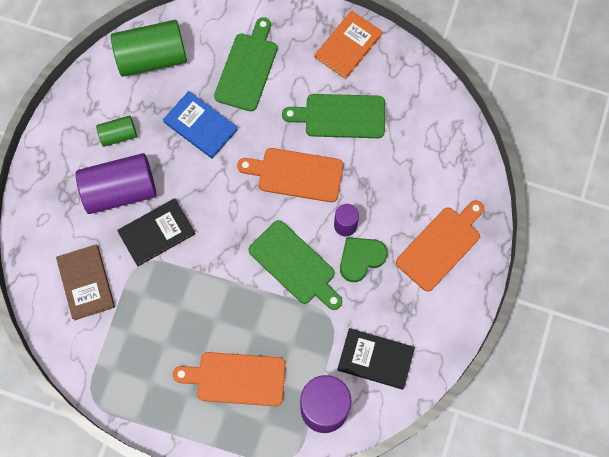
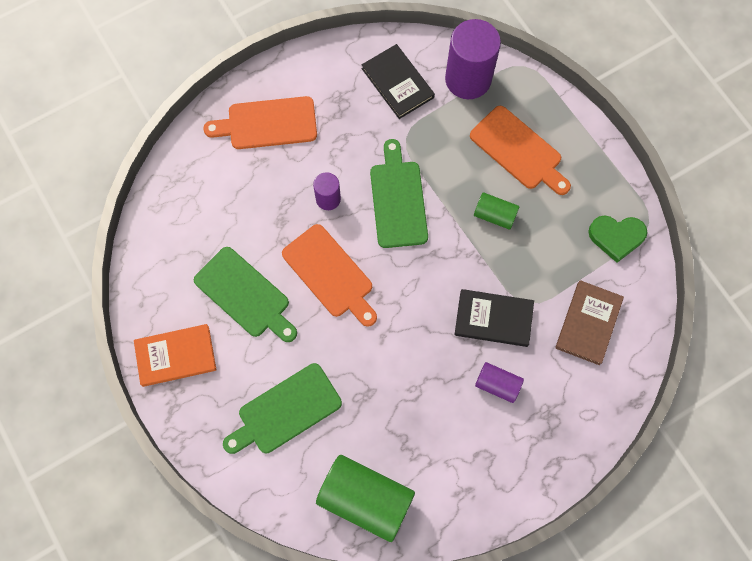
camera: 140 degrees left, 0 degrees up
purple cylinder [76,153,156,214] -> purple cylinder [475,362,524,403], size x0.52
green cylinder [96,116,137,147] -> green cylinder moved to [474,192,519,230]
blue book [163,91,238,159] -> none
green heart [340,237,388,282] -> green heart moved to [588,216,647,263]

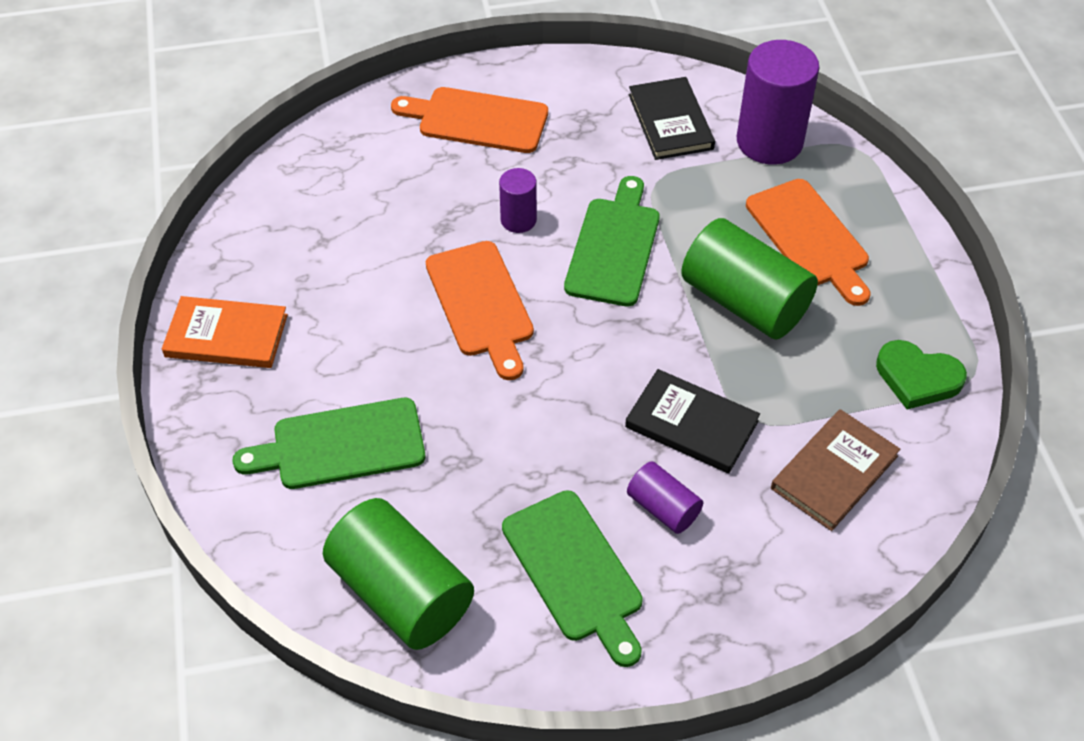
camera: 20 degrees right, 20 degrees down
green cutting board [194,247,297,342] -> green cutting board moved to [502,490,643,667]
green cylinder [474,192,519,230] -> green cylinder [681,218,818,339], size x1.94

